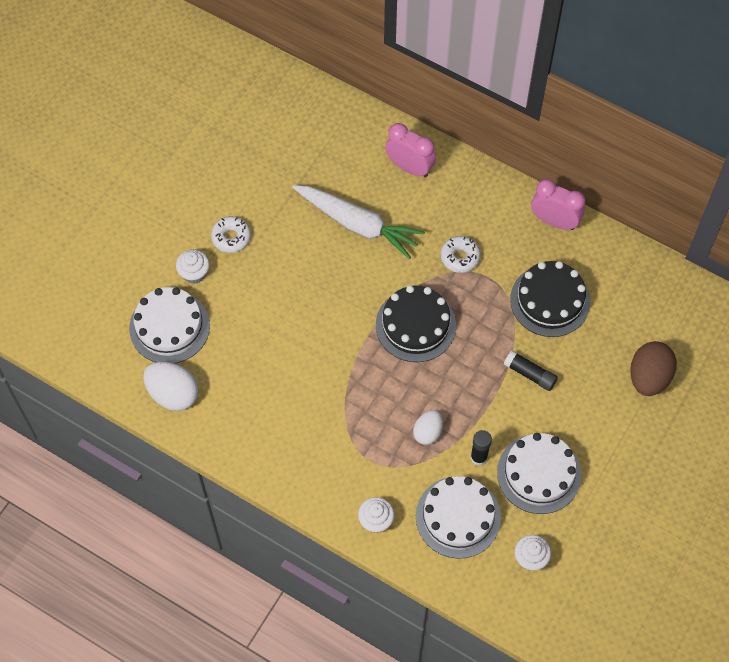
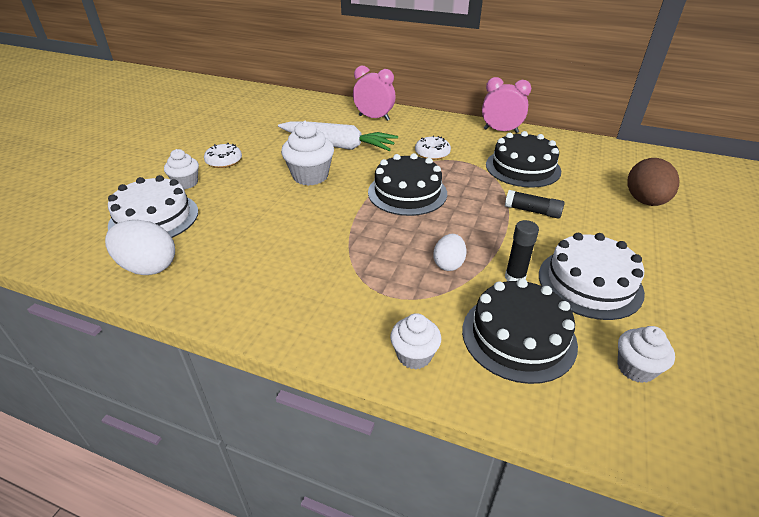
camera: 10 degrees left, 25 degrees down
white cake [416,476,501,559] -> black cake [462,278,578,384]
none -> white cupcake [281,121,334,186]

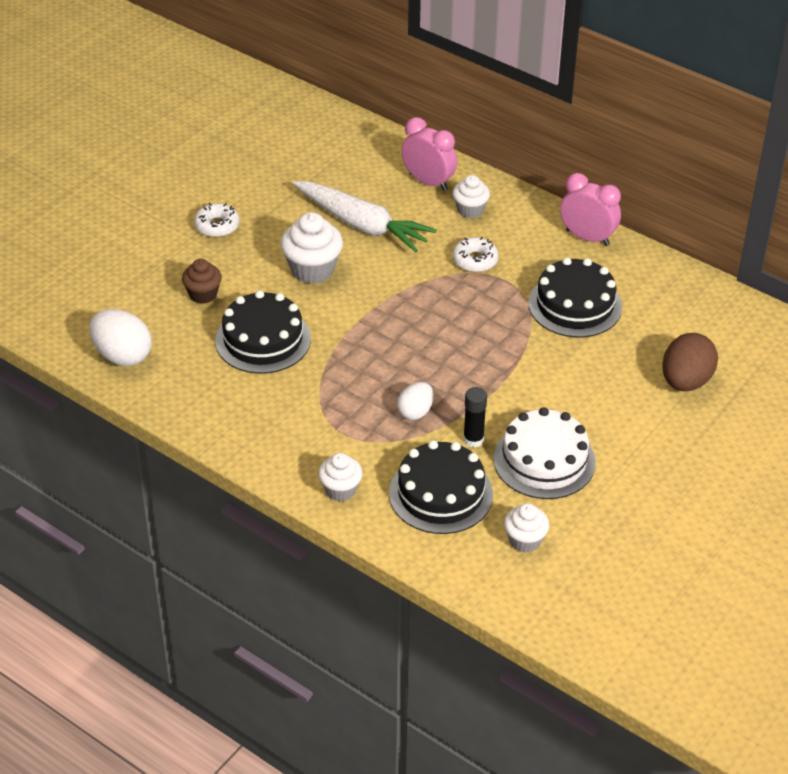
camera: 15 degrees right, 5 degrees up
white cake [108,175,198,238] -> none
white cupcake [164,149,199,189] -> white cupcake moved to [453,175,490,218]
black cake [368,153,447,216] -> black cake moved to [215,290,311,374]
black glue stick [505,190,565,219] -> none
none -> brown cupcake [182,259,222,304]

